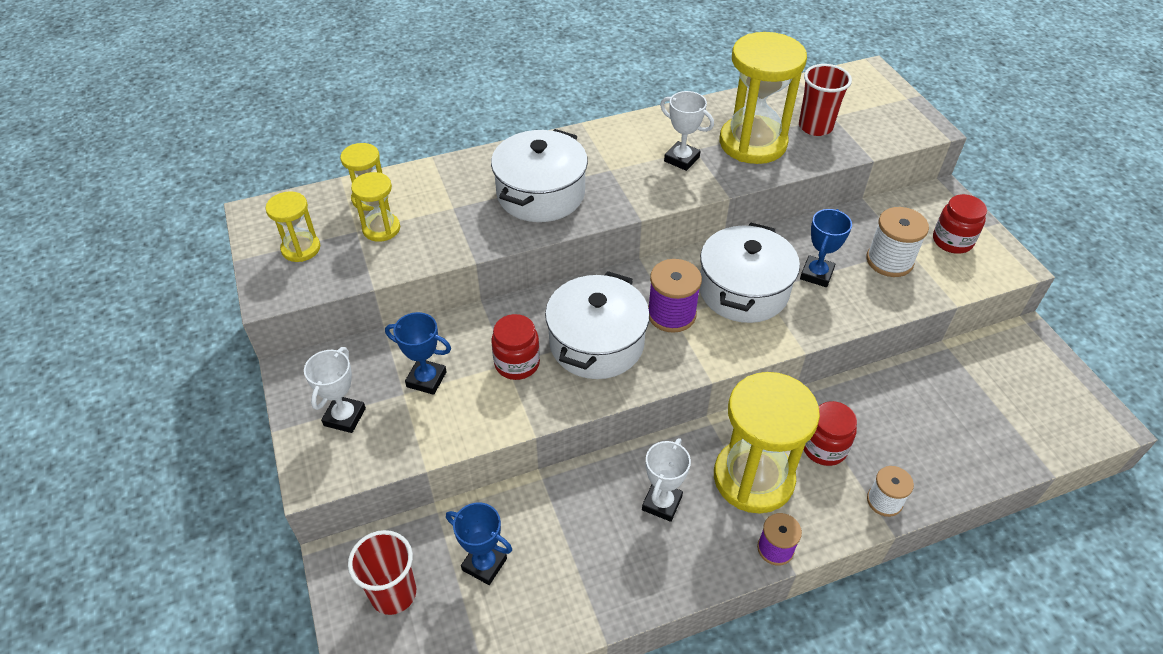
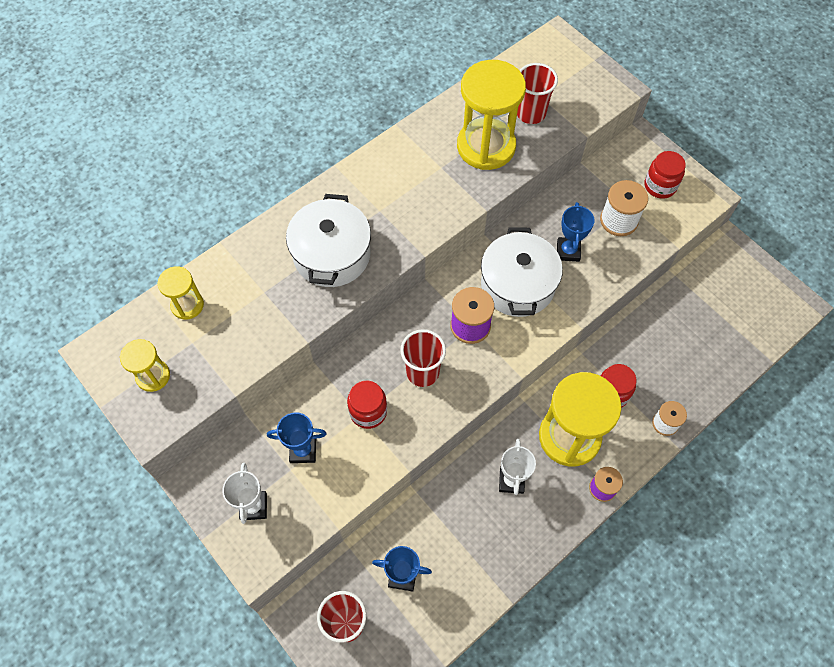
camera: 20 degrees left, 15 degrees up
yellow hourglass [351,172,400,242] -> none
white pot [545,271,650,379] -> red cup [400,329,446,387]
white trophy [660,91,714,171] -> none

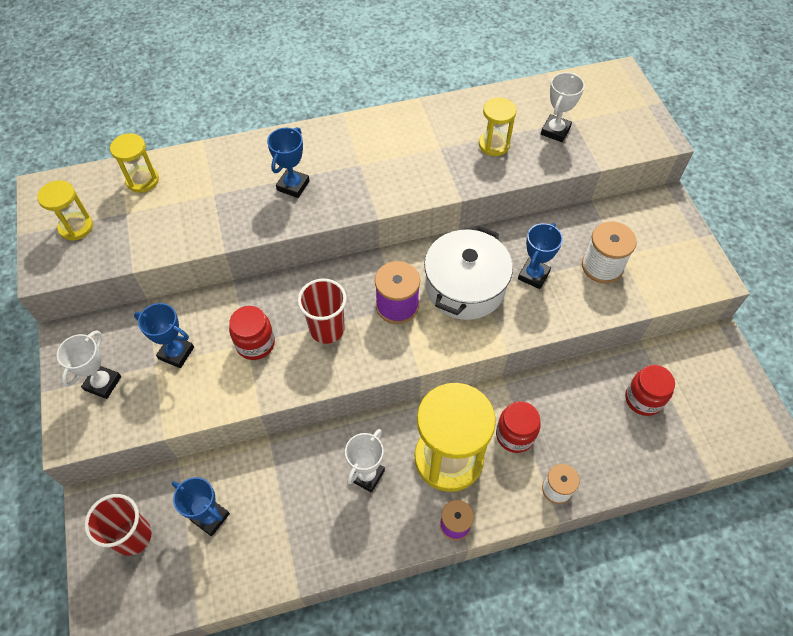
camera: 25 degrees right, 5 degrees down
white pot [286,194,371,287] -> blue trophy [267,127,310,198]
yellow hourglass [457,60,526,170] -> yellow hourglass [479,98,517,156], size x0.50
red cup [517,63,558,124] -> white trophy [541,72,585,142]
red jar [645,151,686,199] -> red jar moved to [625,365,675,416]

